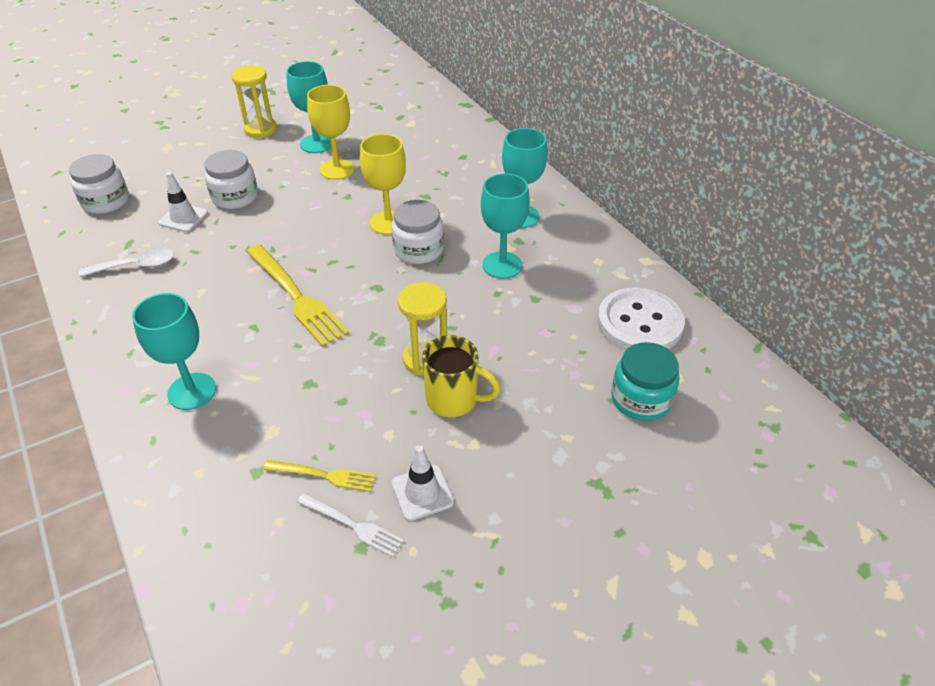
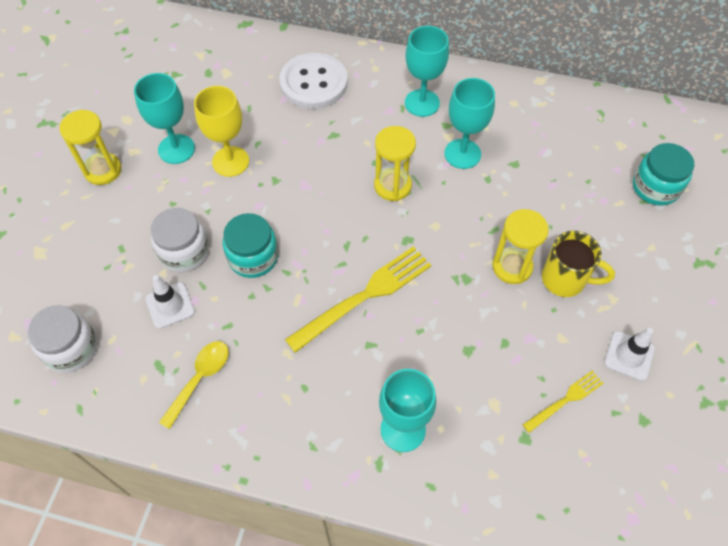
camera: 45 degrees left, 15 degrees up
white spoon [79,248,174,277] -> yellow spoon [159,341,228,429]
yellow fork [246,244,349,347] -> yellow fork turned 45 degrees counterclockwise [285,246,431,353]
white fork [297,493,404,557] -> none
yellow goblet [360,134,406,235] -> none
white jar [392,200,444,264] -> yellow hourglass [374,126,416,201]
yellow mug [422,335,500,417] -> yellow mug turned 45 degrees clockwise [542,231,615,297]
white button [597,288,685,351] -> white button moved to [279,53,347,109]
none -> turquoise jar [223,213,278,278]

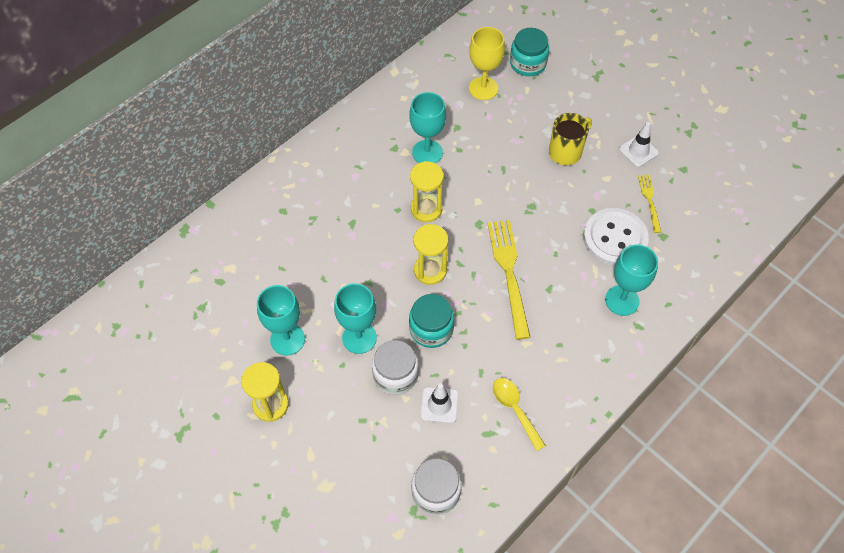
camera: 60 degrees left, 0 degrees up
yellow goblet [194,86,249,177] -> yellow goblet moved to [469,27,505,100]
white button [279,53,347,109] -> white button moved to [583,208,649,266]
turquoise goblet [405,26,449,117] -> turquoise goblet moved to [334,283,377,354]
yellow hourglass [493,209,549,284] -> yellow hourglass moved to [413,224,448,285]

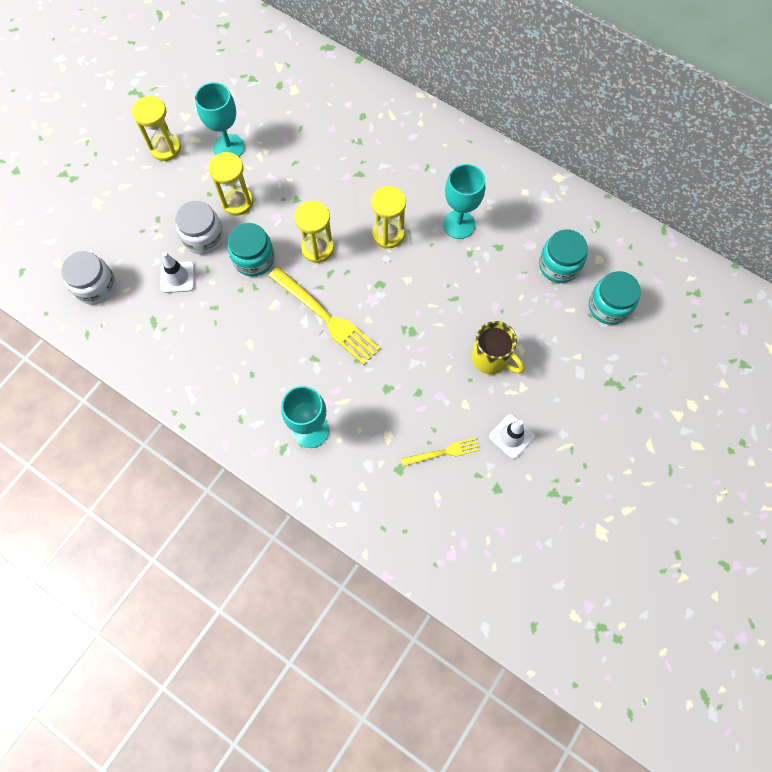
camera: 80 degrees right, 10 degrees up
turquoise goblet [334,283,377,354] -> yellow hourglass [208,152,253,216]
yellow goblet [469,27,505,100] -> turquoise jar [539,229,588,283]
yellow fork [488,220,530,339] -> yellow fork turned 60 degrees clockwise [268,267,380,365]
yellow spoon [493,378,546,451] -> none
white button [583,208,649,266] -> none

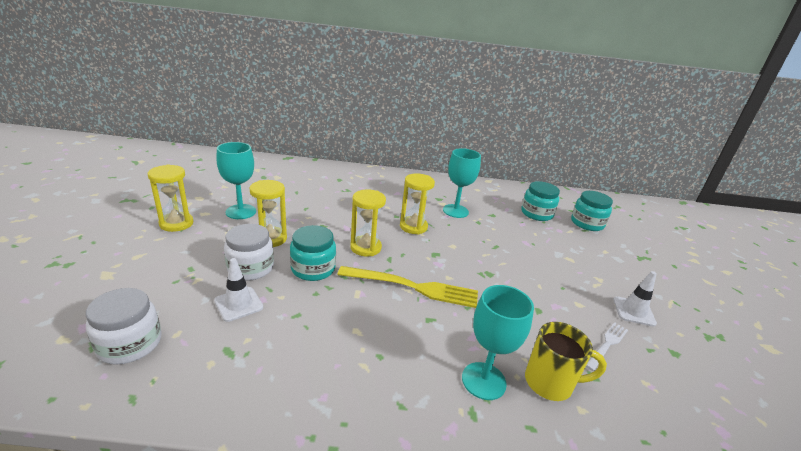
camera: 35 degrees left, 40 degrees down
yellow fork [402,438,480,466] -> white fork [586,322,628,371]
yellow mug [472,321,525,374] -> yellow mug moved to [525,322,607,401]

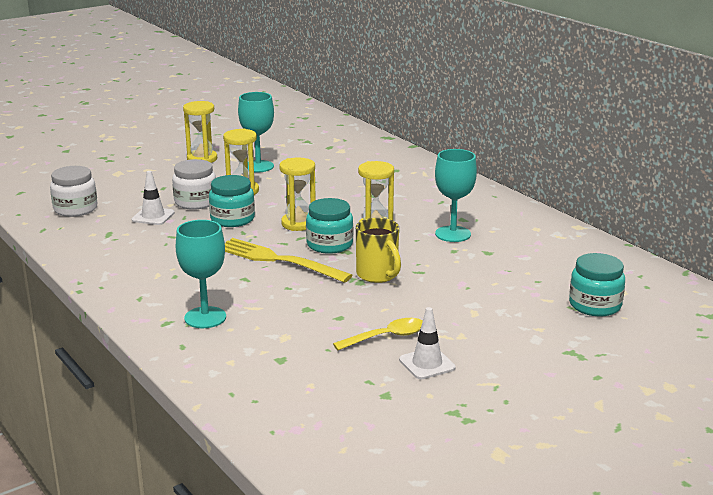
camera: 55 degrees right, 5 degrees down
yellow fork [337,266,478,308] -> yellow fork turned 150 degrees clockwise [225,238,353,283]
turquoise jar [521,181,560,221] -> turquoise jar moved to [306,198,353,254]
yellow mug [525,322,607,401] -> yellow mug moved to [356,218,401,283]
white fork [586,322,628,371] -> none
none -> yellow spoon [333,318,423,350]

